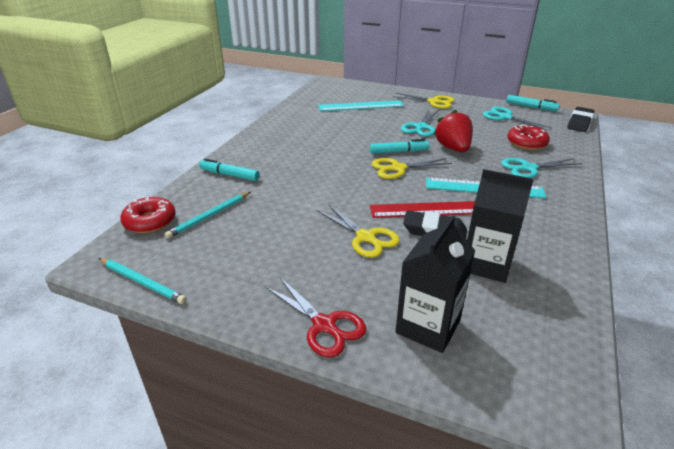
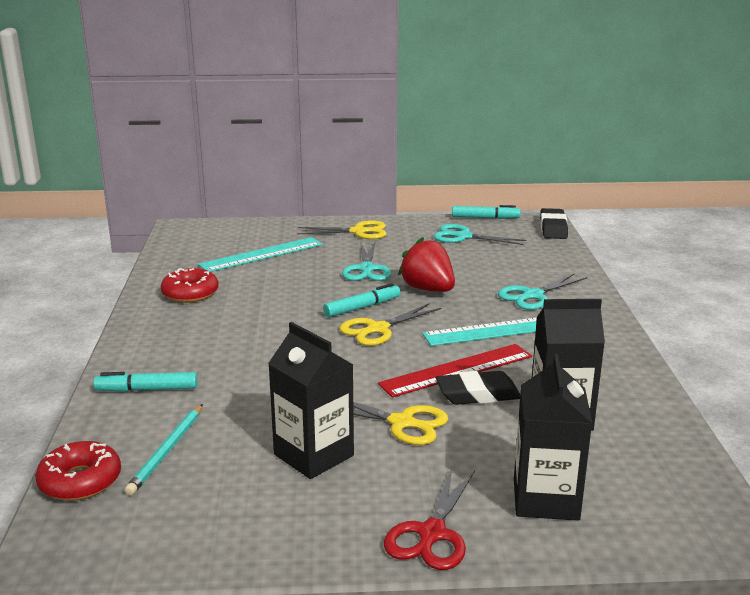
camera: 25 degrees left, 10 degrees down
turquoise pencil [99,258,187,304] -> none
red scissors [265,277,367,357] -> red scissors turned 90 degrees clockwise [384,467,475,570]
red donut [507,124,550,150] -> red donut moved to [161,268,219,303]
none -> black carton [268,322,354,479]

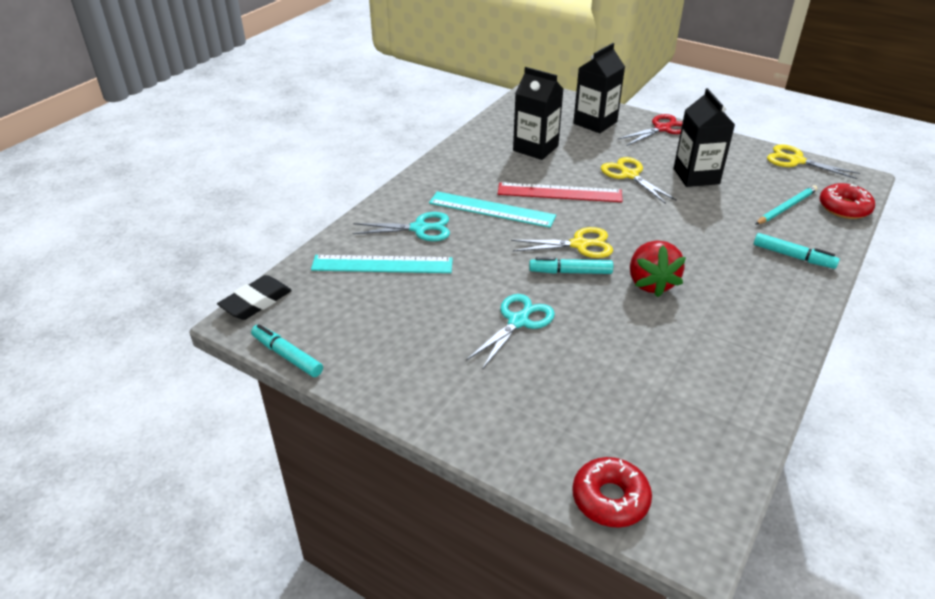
camera: 145 degrees left, 15 degrees up
red donut [161,268,219,303] -> red donut moved to [572,457,652,528]
turquoise ruler [198,237,323,272] -> turquoise ruler moved to [311,255,453,273]
yellow scissors [297,220,387,239] -> yellow scissors moved to [767,144,860,179]
red strawberry [398,237,455,292] -> red strawberry moved to [630,241,686,297]
turquoise scissors [434,224,527,245] -> none
black eraser [436,371,520,405] -> none

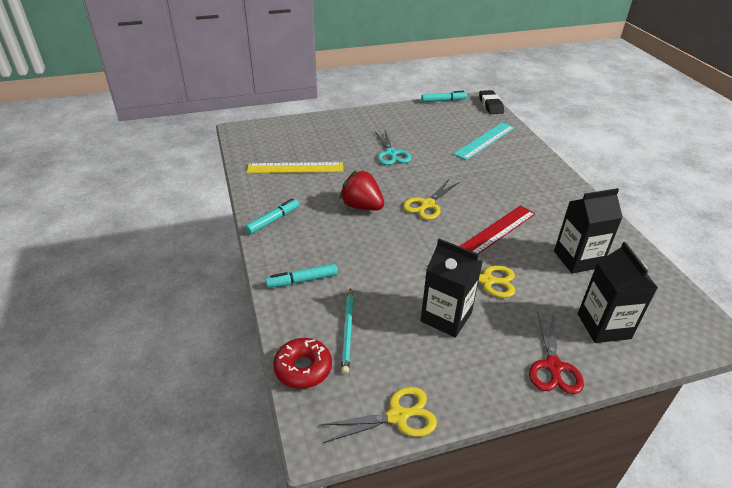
camera: 130 degrees right, 0 degrees up
turquoise scissors [352,212,450,241] -> none
turquoise ruler [429,191,556,228] -> none
turquoise marker [529,257,613,274] -> turquoise marker moved to [245,198,299,234]
red donut [572,457,652,528] -> none
none -> yellow ruler [247,162,343,173]

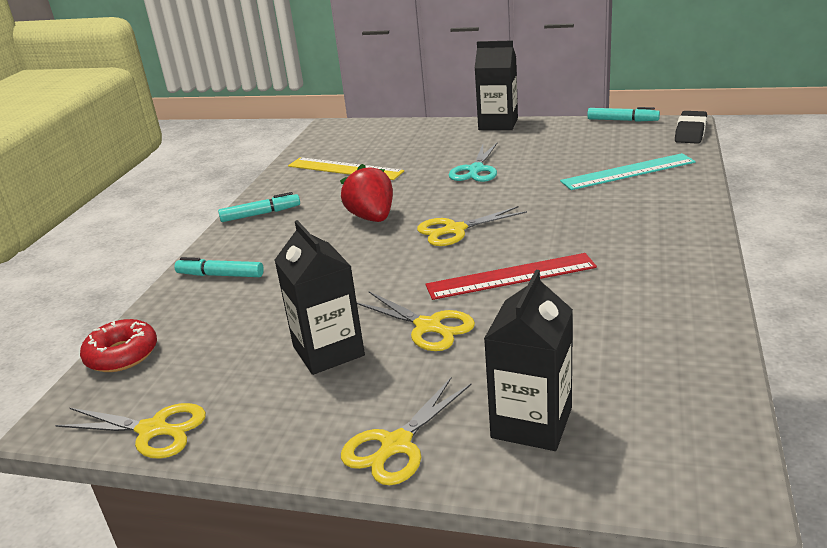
camera: 35 degrees right, 10 degrees down
turquoise pencil [341,288,353,374] -> none
red scissors [529,312,584,394] -> yellow scissors [341,378,472,485]
black carton [554,188,623,274] -> black carton moved to [475,40,518,130]

